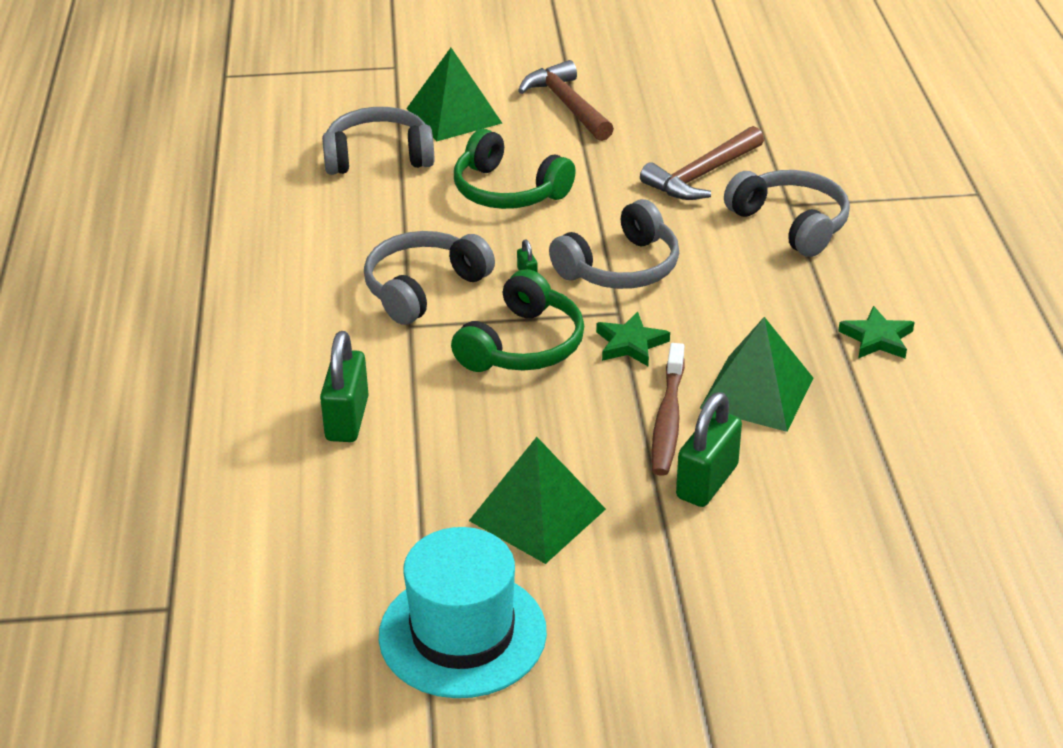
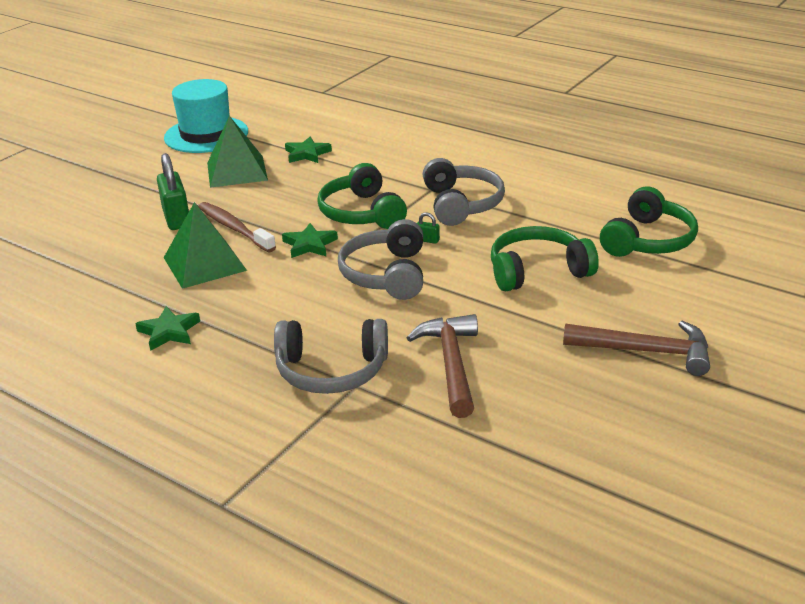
camera: 130 degrees right, 5 degrees down
green padlock [320,331,369,442] -> none
grey headphones [322,107,434,175] -> green headphones [600,186,698,257]
green pyramid [406,48,502,141] -> none
none -> green star [285,136,332,163]

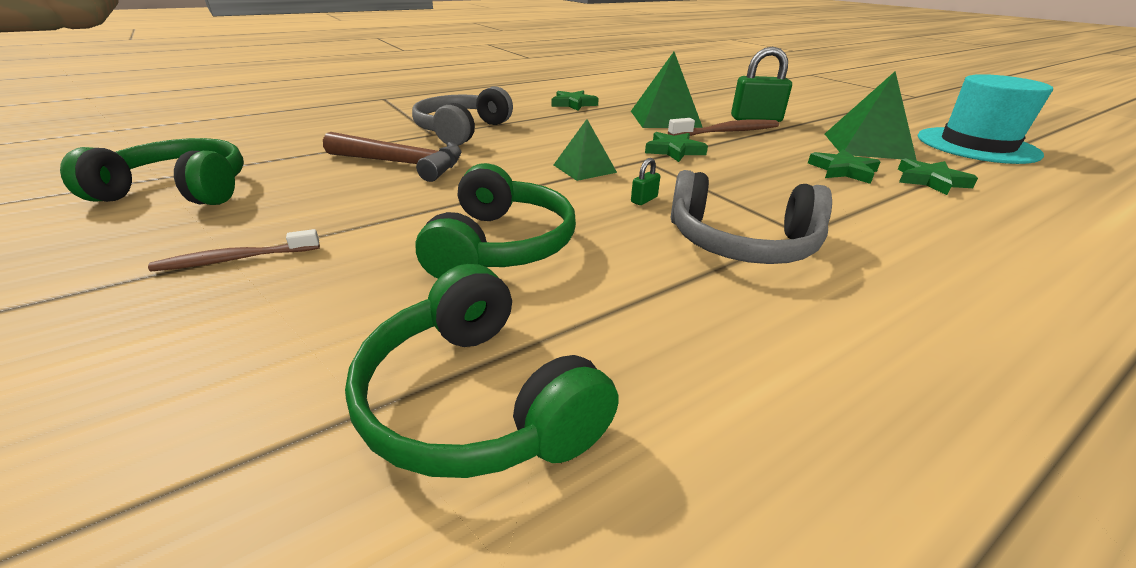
camera: 110 degrees right, 0 degrees up
green headphones [317,163,407,229] -> green headphones moved to [60,138,244,205]
grey headphones [338,219,423,300] -> green pyramid [554,119,617,181]
brown hammer [563,321,710,376] -> brown toothbrush [148,229,320,272]
none -> green star [808,149,881,184]

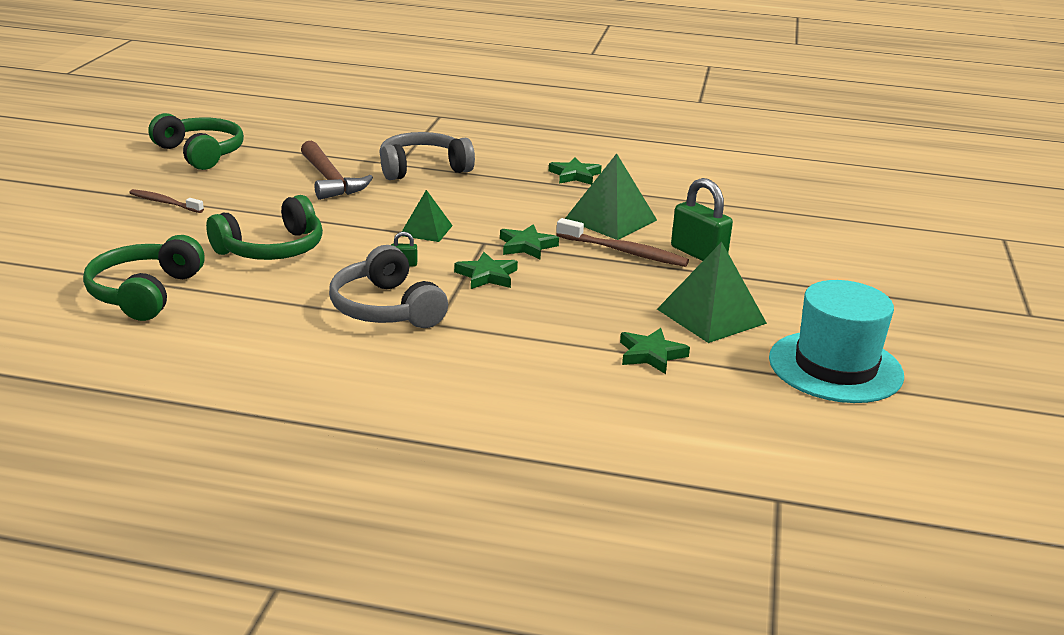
camera: 45 degrees right, 5 degrees down
green star [808,149,881,184] -> green star moved to [454,252,518,289]

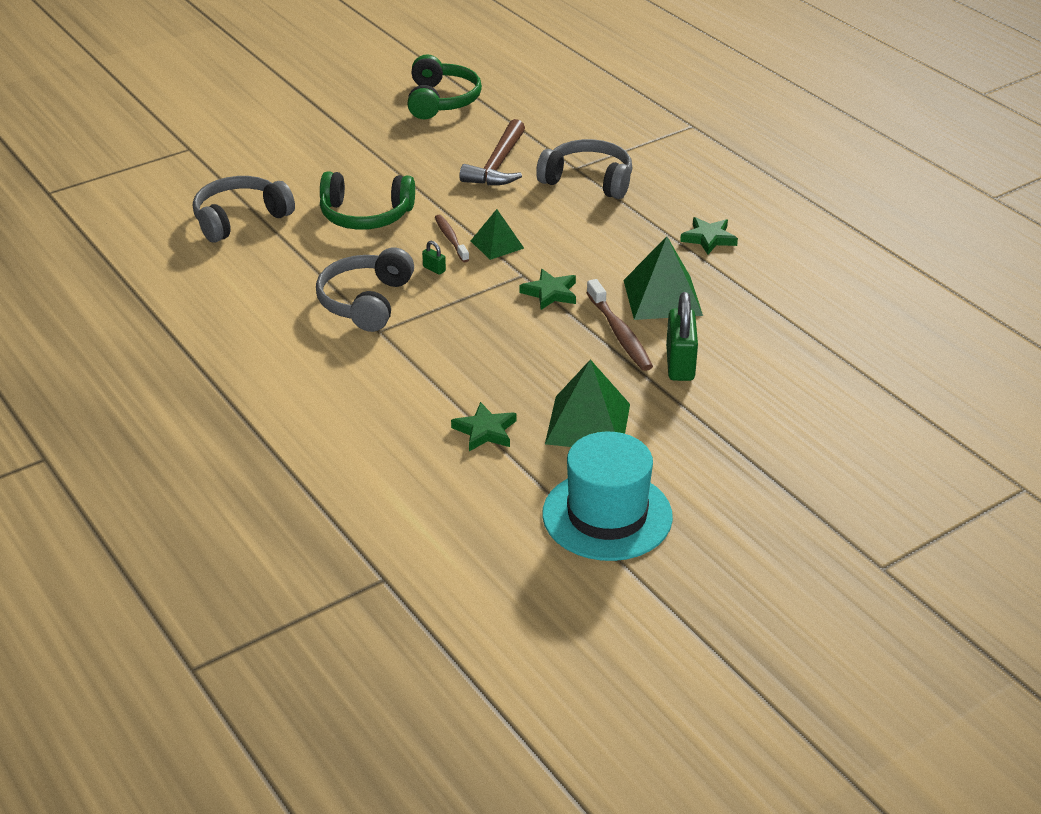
camera: 45 degrees right, 10 degrees up
green headphones [83,235,205,321] -> grey headphones [193,176,295,243]
brown toothbrush [129,189,204,213] -> brown toothbrush moved to [435,215,469,262]
green star [454,252,518,289] -> none

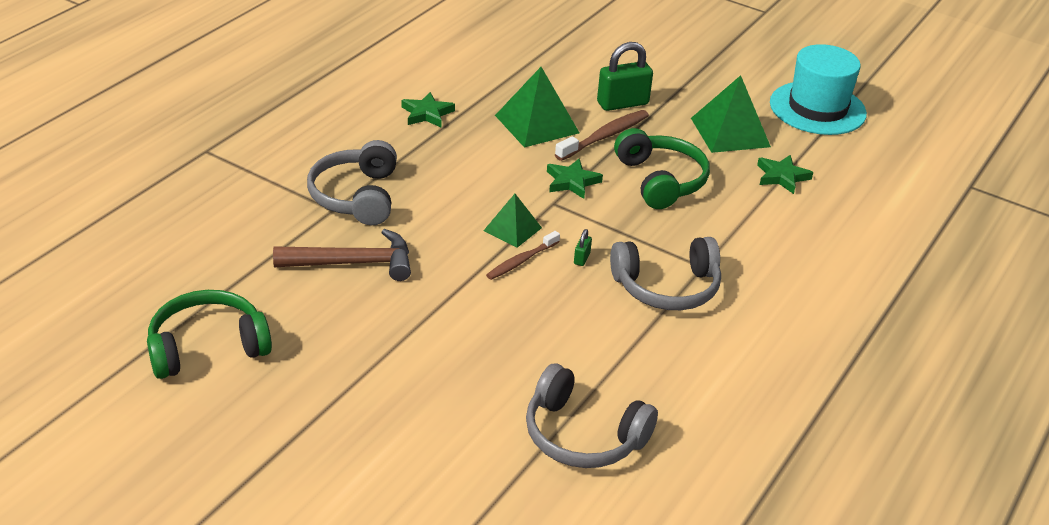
camera: 115 degrees left, 0 degrees up
green headphones [320,171,415,230] -> green headphones moved to [614,128,710,209]

